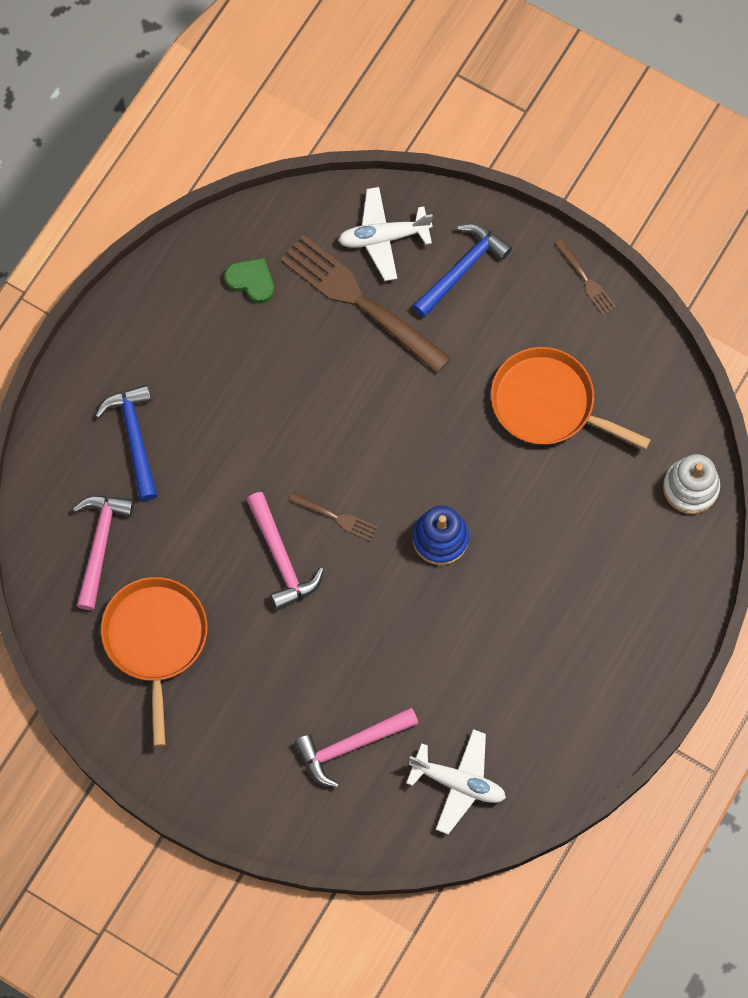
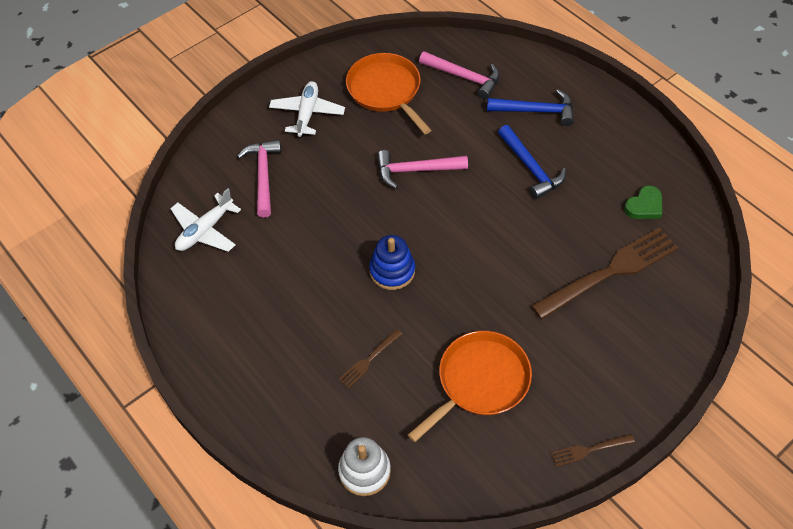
camera: 110 degrees right, 15 degrees down
orange pan [101,577,208,746] -> orange pan turned 135 degrees counterclockwise [346,53,431,134]
brown fork [288,492,377,542] -> brown fork moved to [338,329,402,389]
white plane [338,187,433,281] -> white plane moved to [269,81,345,137]
blue hammer [413,224,512,318] -> blue hammer moved to [498,125,566,199]

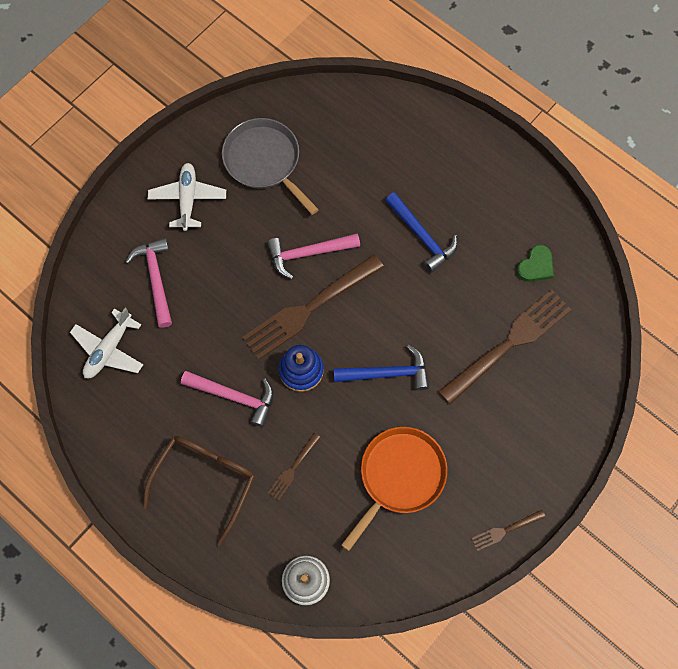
camera: 10 degrees left, 15 degrees up
orange pan [346,53,431,134] -> grey pan [222,118,319,215]
pink hammer [419,51,500,99] -> pink hammer moved to [181,371,274,427]
blue hammer [487,89,574,126] -> blue hammer moved to [334,345,429,390]
none -> brown glasses [143,436,255,546]
none -> brown fork [242,254,384,360]

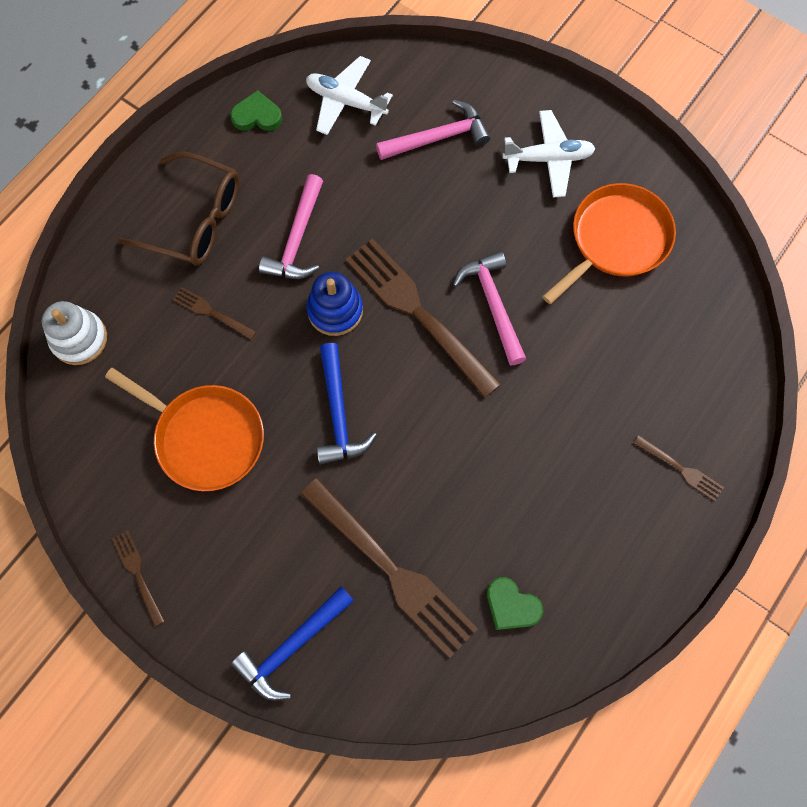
camera: 85 degrees right, 0 degrees up
grey pan [222,118,319,215] -> orange pan [542,183,676,304]
blue hammer [385,192,457,273] -> blue hammer moved to [231,586,354,701]
none -> green heart [230,90,282,131]
none -> brown fork [634,435,724,501]

